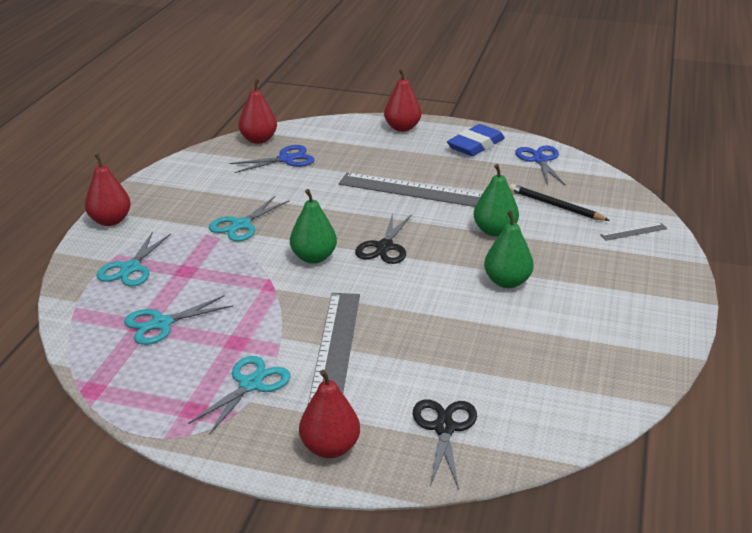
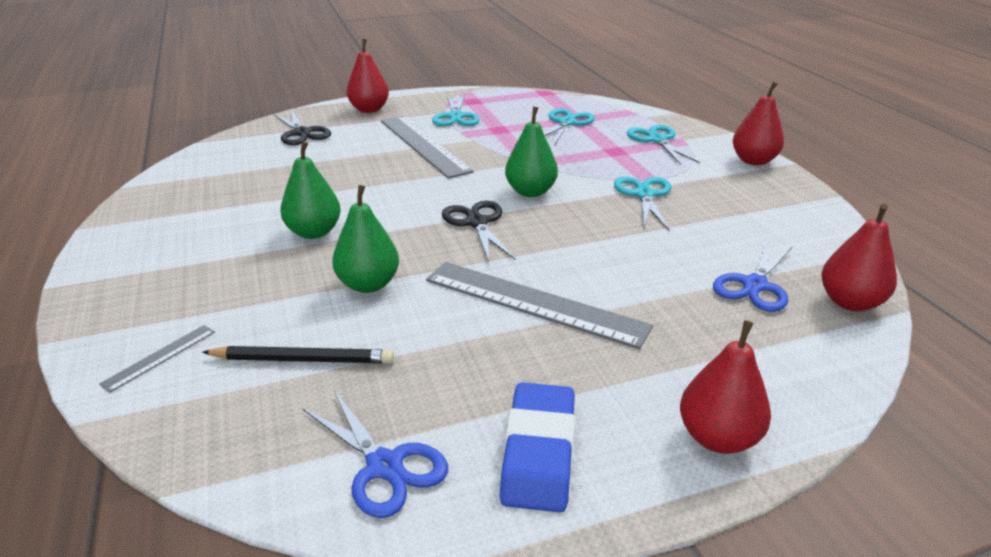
camera: 145 degrees right, 0 degrees up
grey ruler [339,173,482,207] -> grey ruler turned 45 degrees clockwise [426,262,653,349]

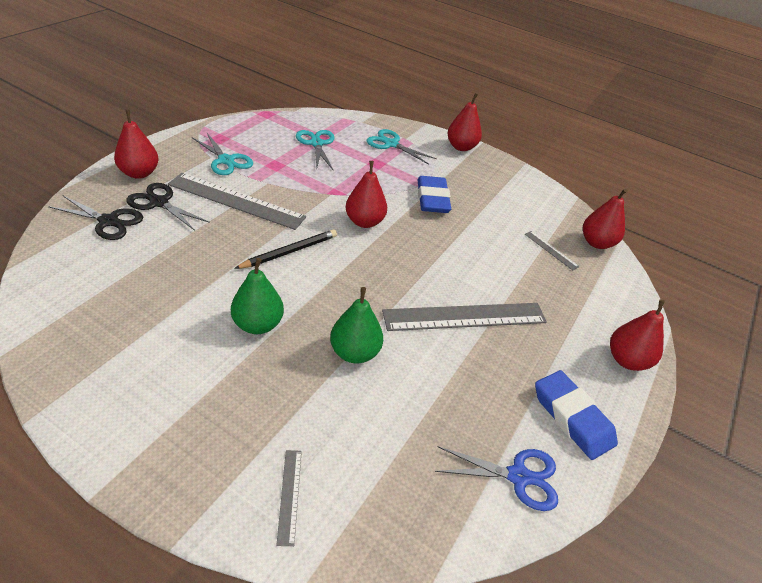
camera: 45 degrees left, 10 degrees up
black pencil [202,346,394,364] -> black pencil moved to [234,229,337,269]
black scissors [442,201,515,262] -> black scissors moved to [126,183,210,231]
green pear [505,107,558,197] -> red pear [346,161,387,228]
turquoise scissors [614,177,671,231] -> blue eraser [418,176,451,213]
blue scissors [713,242,793,312] -> grey ruler [525,231,579,271]

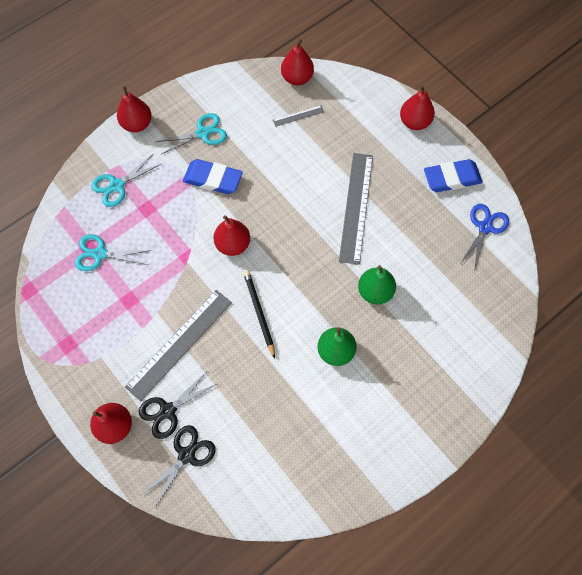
camera: 65 degrees left, 25 degrees up
turquoise scissors [192,133,253,175] -> turquoise scissors moved to [156,113,227,155]
grey ruler [276,450,302,546] -> none

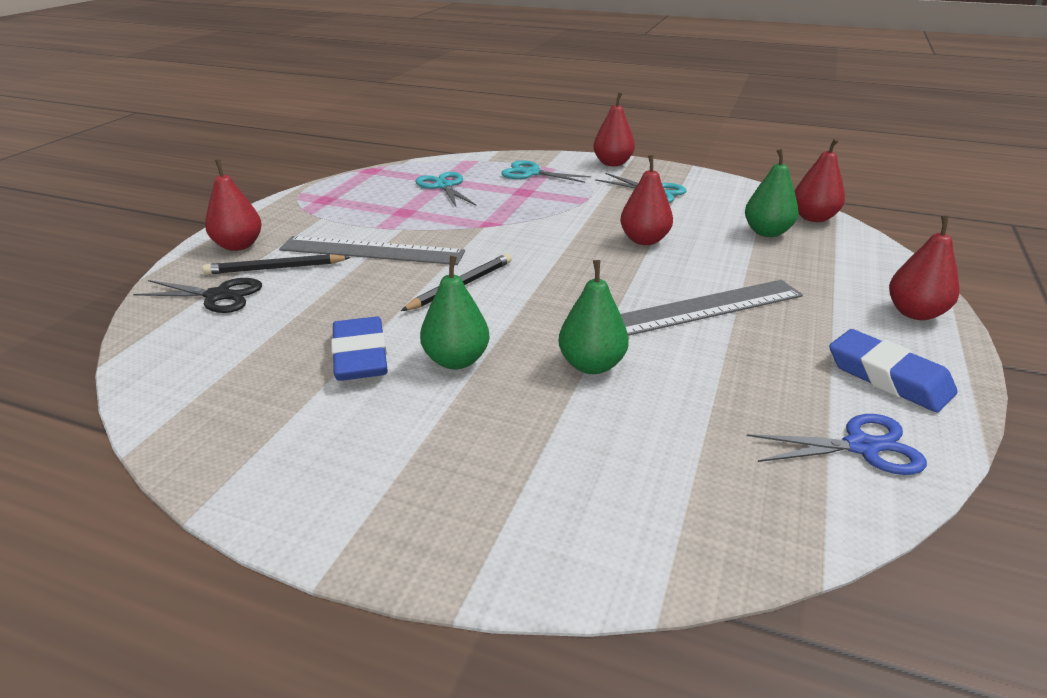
camera: 60 degrees right, 35 degrees down
black scissors [139,370,217,439] -> black pencil [202,254,351,275]
blue eraser [183,159,243,194] -> blue eraser moved to [331,317,388,381]
red pear [214,215,250,256] -> red pear moved to [620,155,673,245]
grey ruler [273,105,324,127] -> green pear [745,149,798,237]

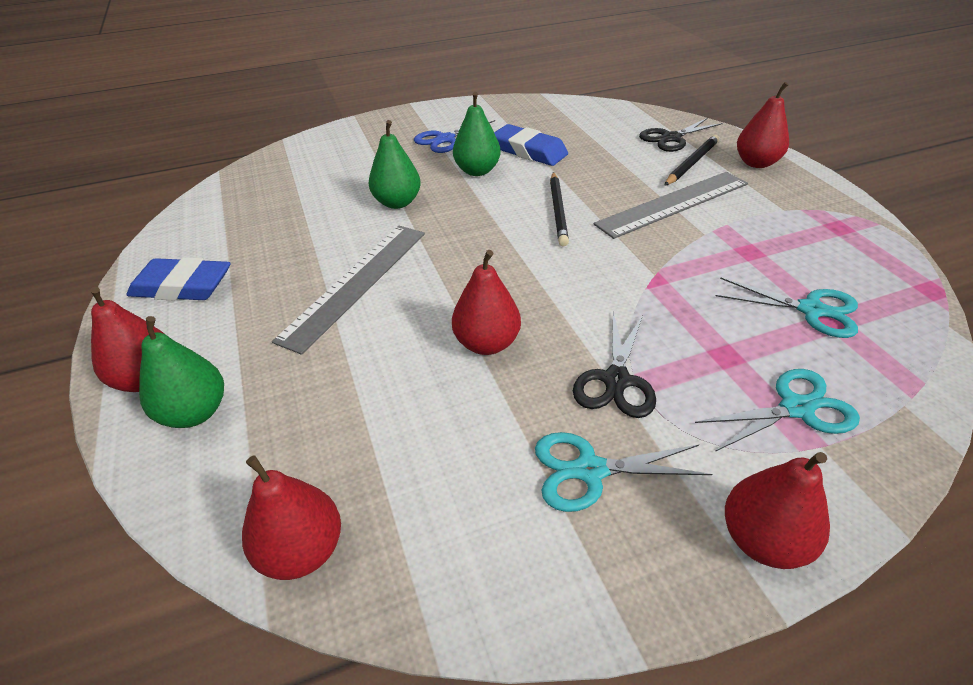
camera: 140 degrees right, 10 degrees up
green pear [745,149,798,237] -> green pear moved to [139,316,224,428]
blue scissors [747,414,927,475] -> blue scissors moved to [414,120,495,153]
none -> black scissors [573,312,656,418]

